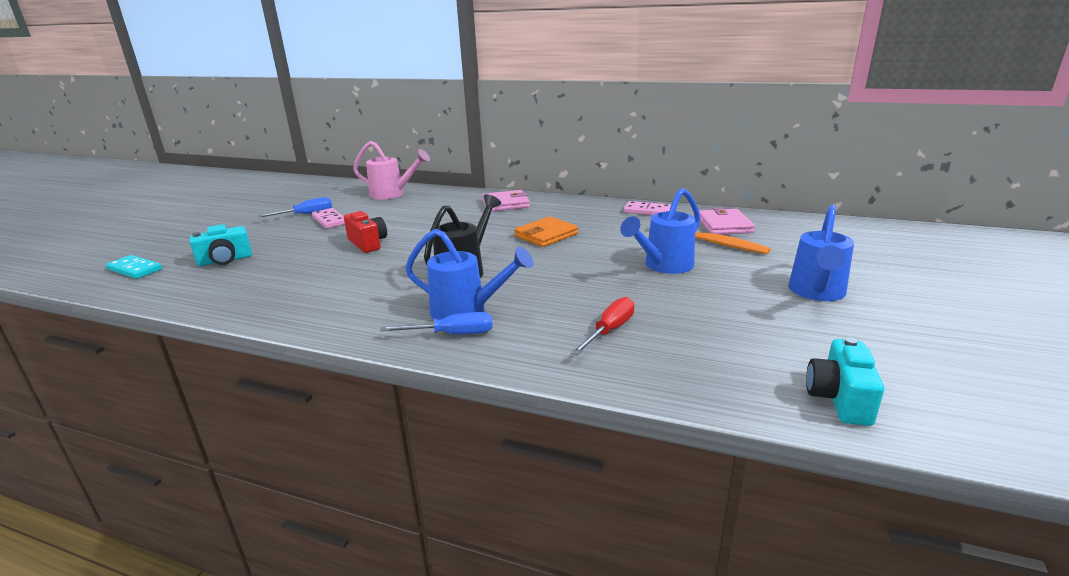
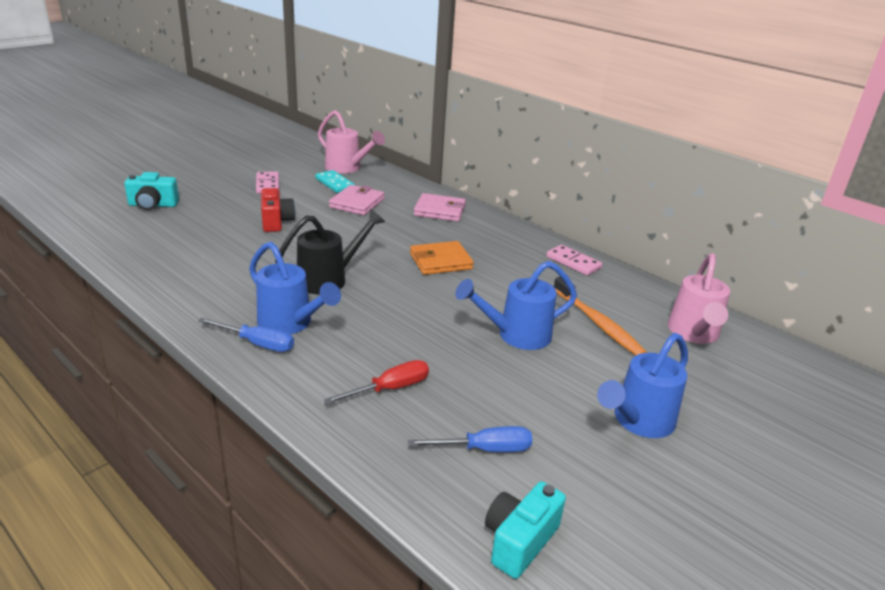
camera: 20 degrees right, 5 degrees up
turquoise domino [106,255,162,279] -> turquoise domino moved to [315,170,355,193]
blue screwdriver [258,197,332,217] -> blue screwdriver moved to [408,426,532,452]
pink wallet [699,207,755,234] -> pink wallet moved to [329,185,385,215]
none -> pink watering can [668,253,730,344]

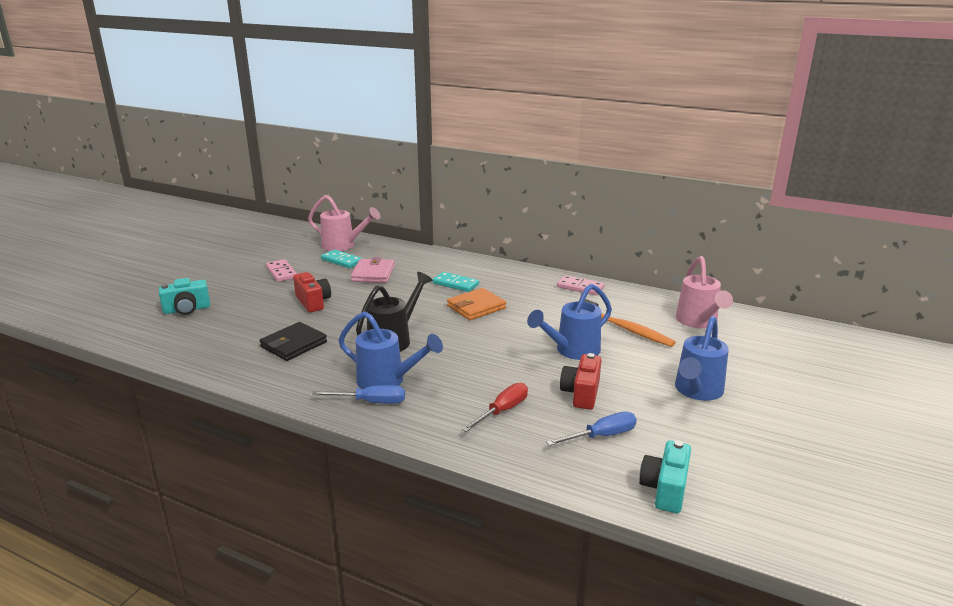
camera: 15 degrees left, 5 degrees down
pink wallet [414,193,466,222] -> none
none -> black wallet [259,322,327,361]
none -> turquoise domino [432,272,479,292]
none -> red camera [560,353,601,410]

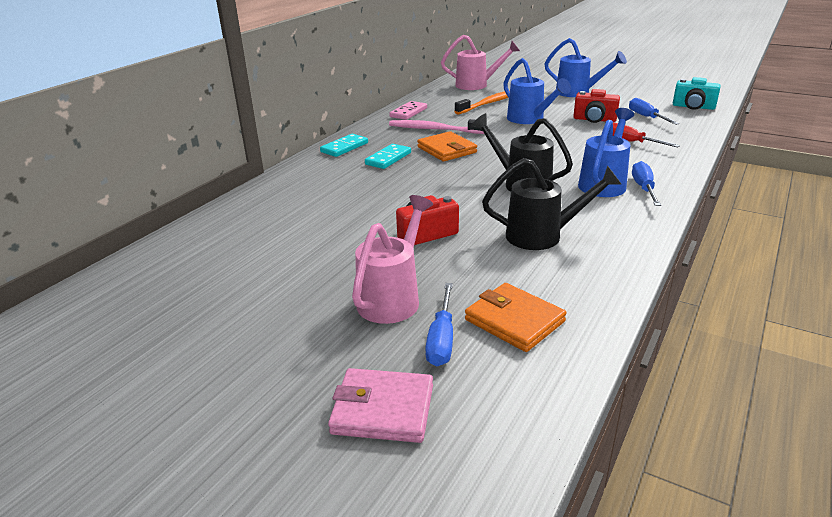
camera: 85 degrees left, 5 degrees up
turquoise camera [159,278,210,315] -> blue screwdriver [425,283,453,366]
black wallet [259,322,327,361] -> black watering can [482,158,621,250]
pink domino [266,259,297,282] -> none
pink watering can [308,195,380,251] -> pink watering can moved to [352,195,433,324]
turquoise domino [321,249,363,268] -> turquoise domino moved to [320,134,368,157]
pink wallet [351,257,395,283] -> pink wallet moved to [328,368,433,443]
none -> pink toothbrush [389,119,484,134]
none -> orange wallet [465,283,567,352]

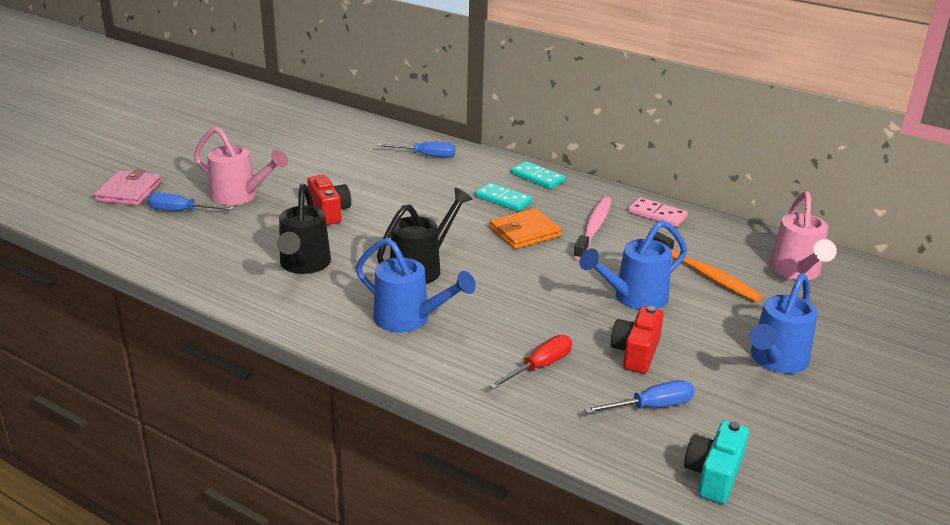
camera: 90 degrees right, 0 degrees up
orange wallet [465,283,567,352] -> none
blue screwdriver [632,161,661,206] -> blue screwdriver moved to [377,141,455,158]

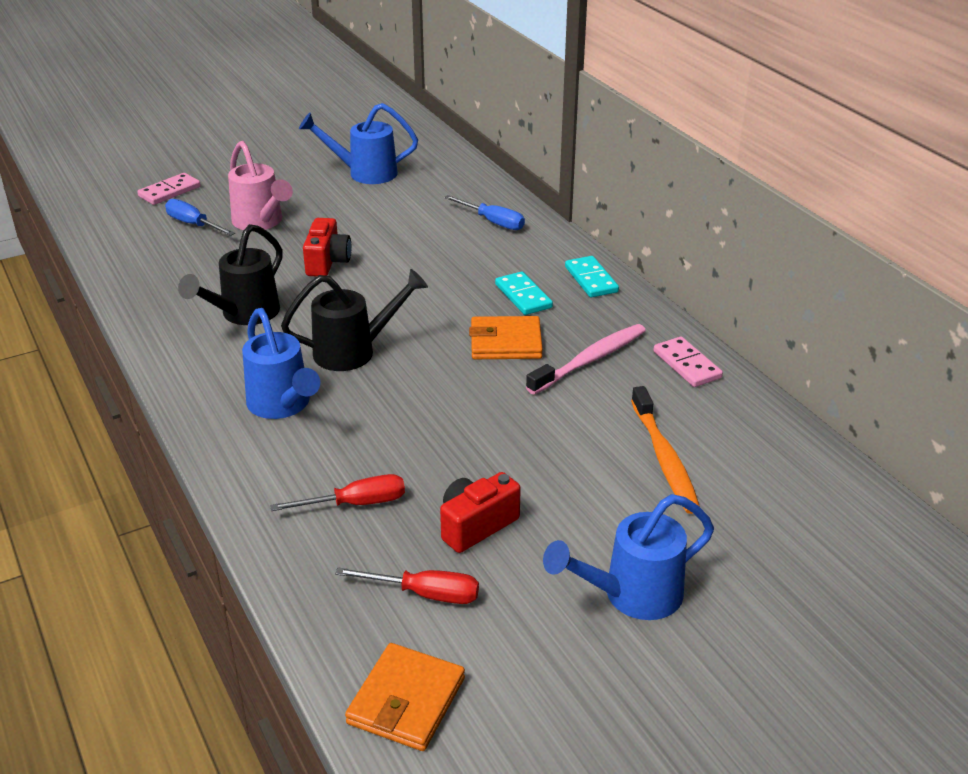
camera: 30 degrees right, 5 degrees up
pink wallet [94,169,161,206] -> pink domino [137,173,201,205]
blue watering can [579,220,687,310] -> blue watering can moved to [299,103,418,184]
blue screwdriver [584,380,695,414] -> red screwdriver [335,567,479,604]
turquoise camera [684,420,749,504] -> orange wallet [345,643,465,751]
pink watering can [770,191,837,280] -> none

